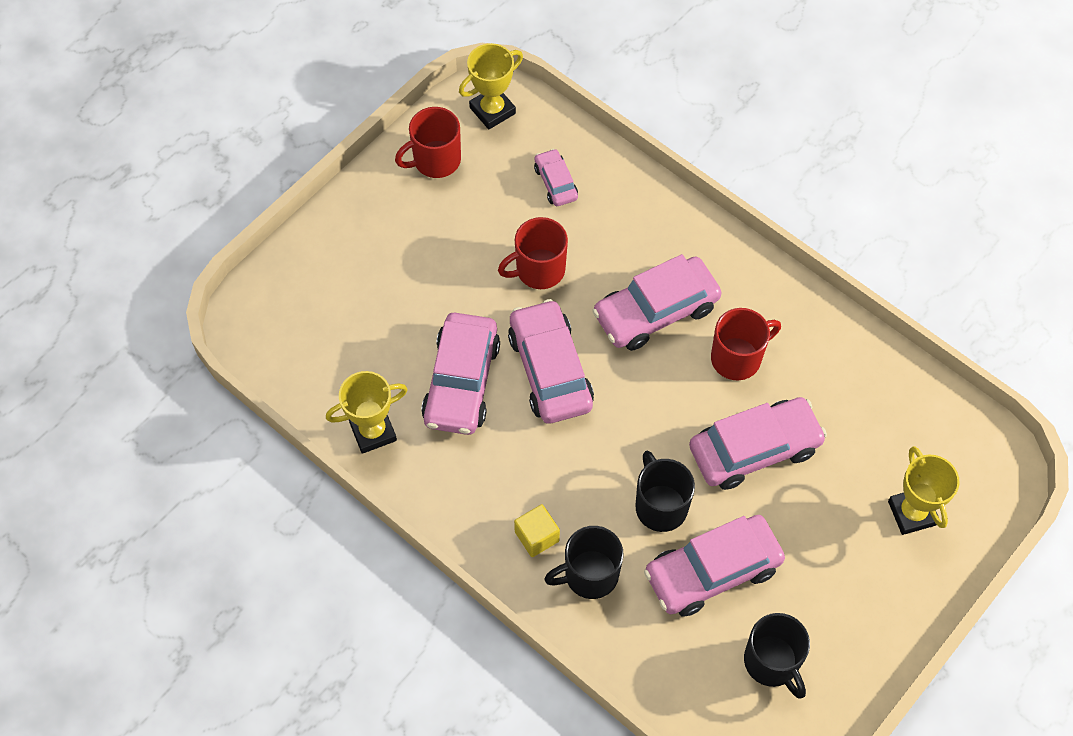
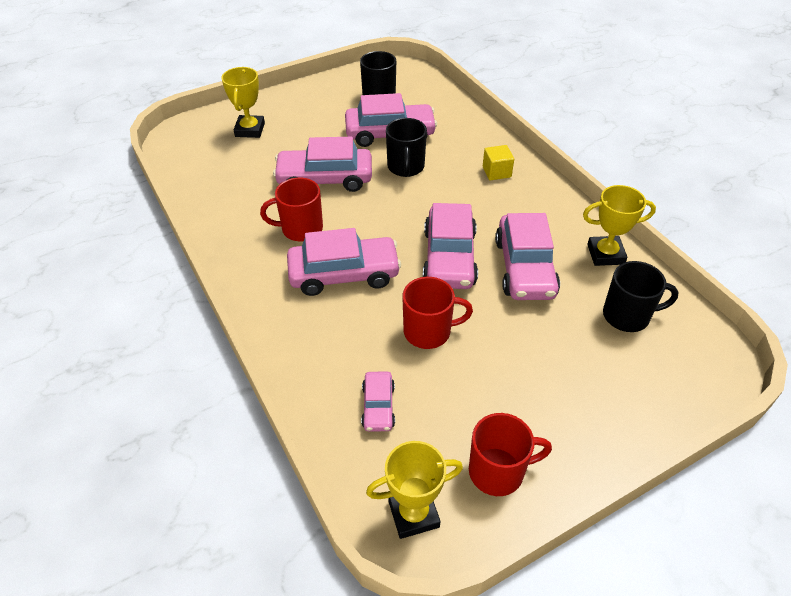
camera: 160 degrees left, 15 degrees down
pink car [421,313,500,435] -> pink car turned 150 degrees clockwise [495,213,560,300]
black mug [544,526,623,599] -> black mug moved to [603,261,679,332]

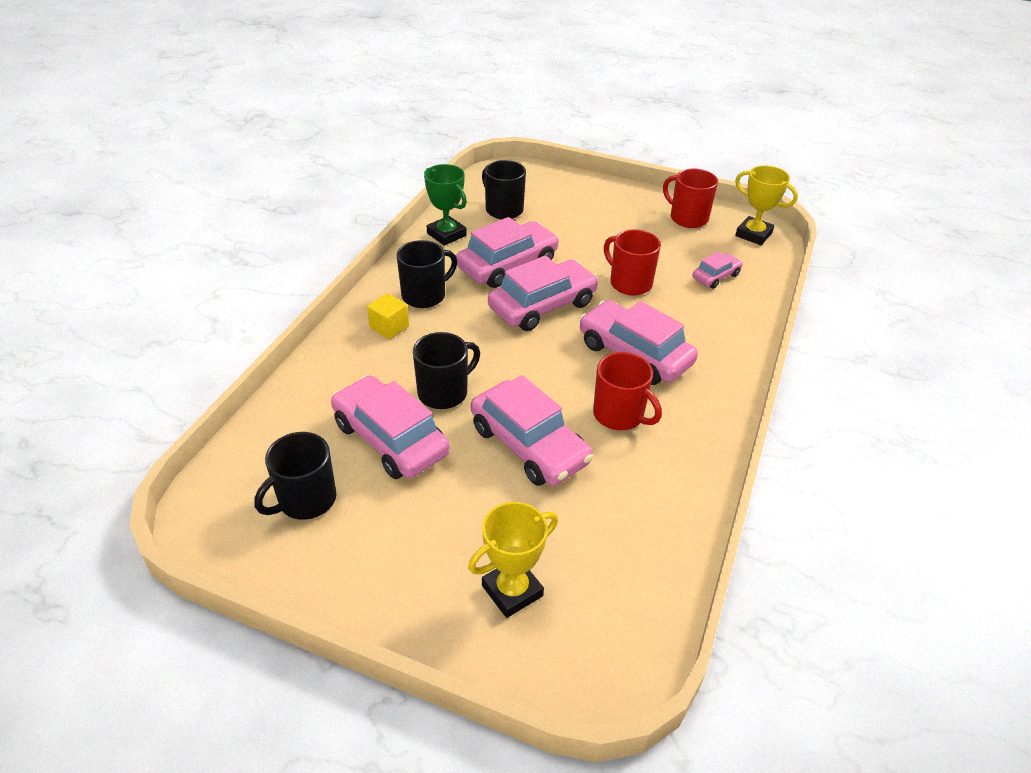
camera: 130 degrees left, 5 degrees down
yellow trophy [583,185,656,266] -> green trophy [424,164,467,246]
none -> black mug [397,240,457,308]

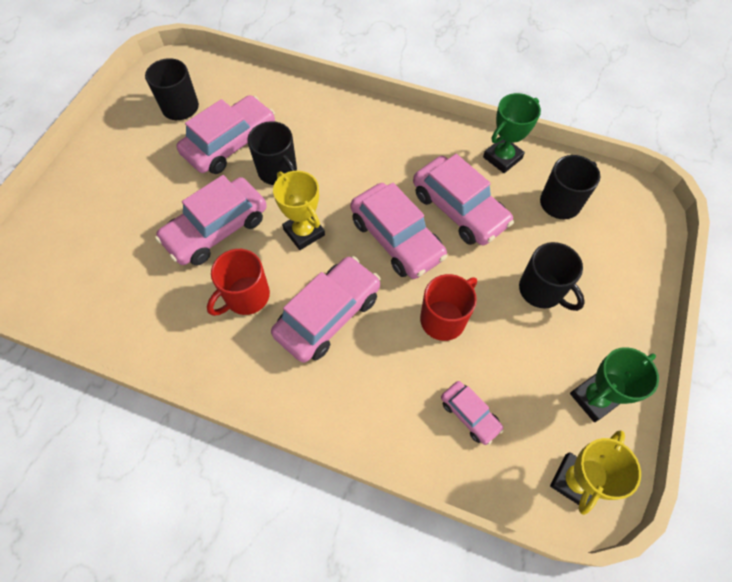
camera: 90 degrees right, 20 degrees up
yellow cube [367,293,409,339] -> none
black mug [397,240,457,308] -> black mug moved to [519,242,585,311]
yellow trophy [468,502,558,618] -> yellow trophy moved to [273,171,325,250]
red mug [663,169,718,228] -> green trophy [570,347,659,422]

